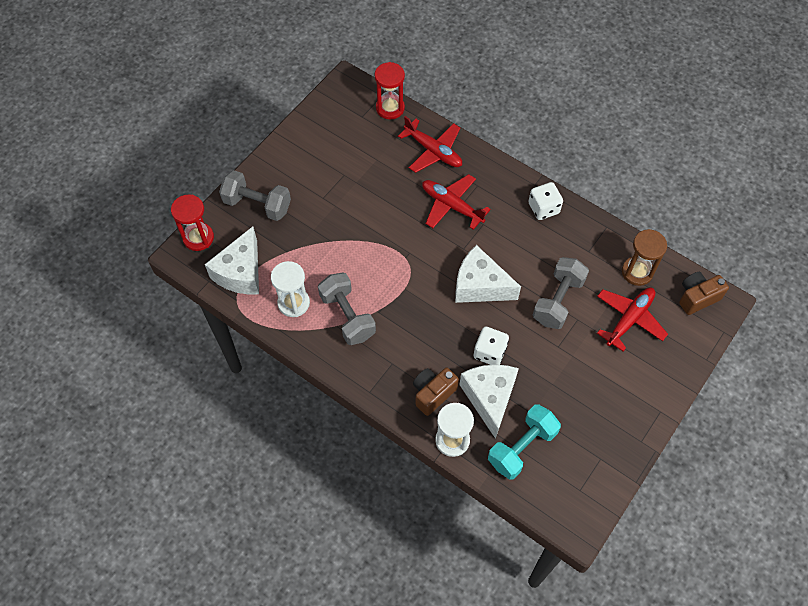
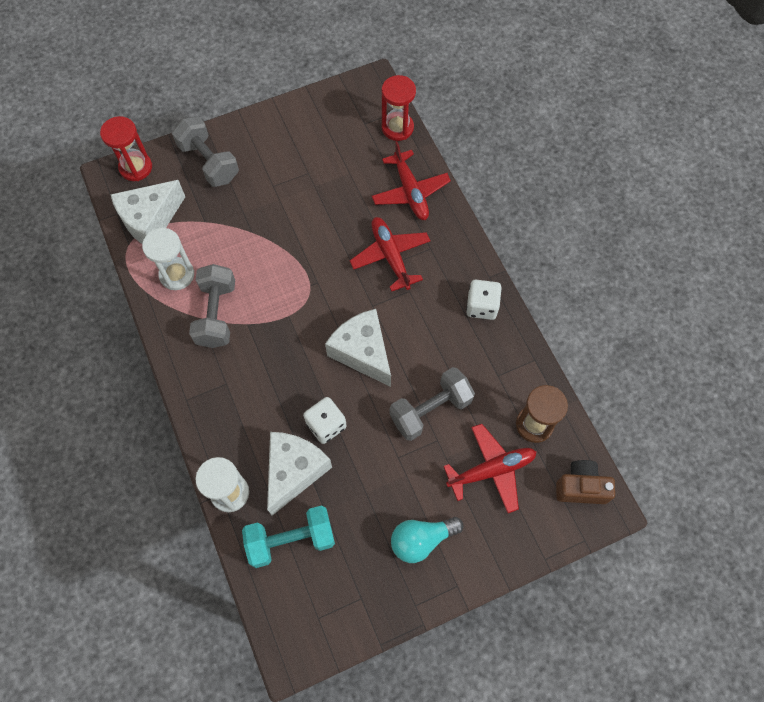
camera: 30 degrees right, 5 degrees up
brown camera [413,368,459,416] -> none
none -> turquoise light bulb [391,517,464,563]

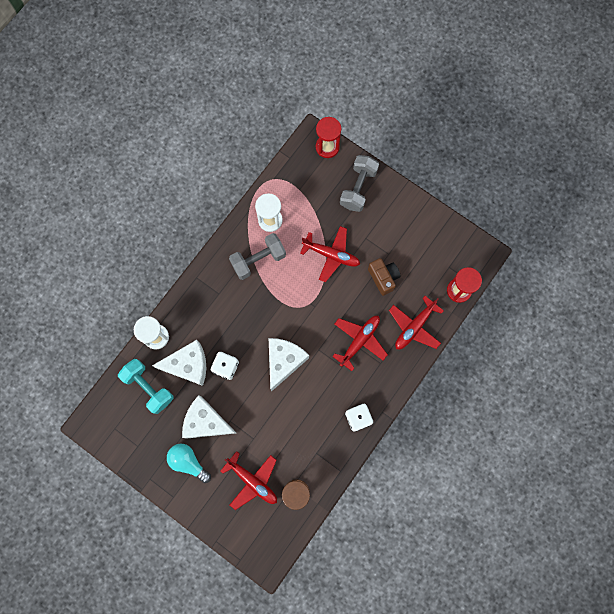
camera: 60 degrees right, 10 degrees up
white cheese [110,180,185,244] -> white cheese moved to [182,395,236,439]
grey dumbbell [390,367,475,441] -> none
brown camera [556,460,615,504] -> brown camera moved to [368,258,401,296]
none -> red plane [300,226,360,282]

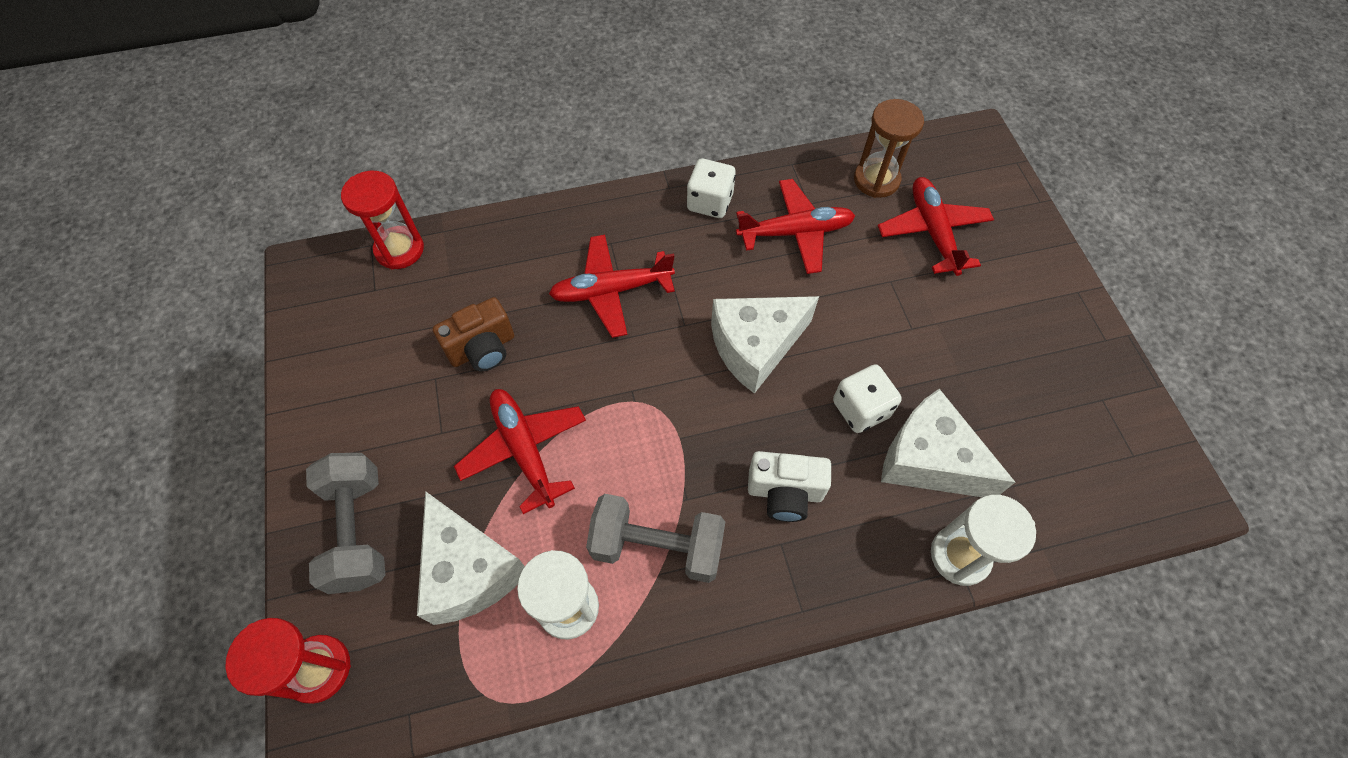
camera: 140 degrees left, 15 degrees down
turquoise dumbbell [118,359,173,414] -> none
turquoise light bulb [167,444,211,483] -> none
white cheese [182,395,236,439] -> white cheese moved to [417,491,525,625]
grey dumbbell [340,155,379,212] -> grey dumbbell turned 75 degrees counterclockwise [306,453,385,594]
brown camera [368,258,401,296] -> brown camera turned 135 degrees counterclockwise [433,297,514,371]
red plane [389,296,444,349] -> red plane moved to [736,179,855,274]
none -> white camera [748,451,831,522]

